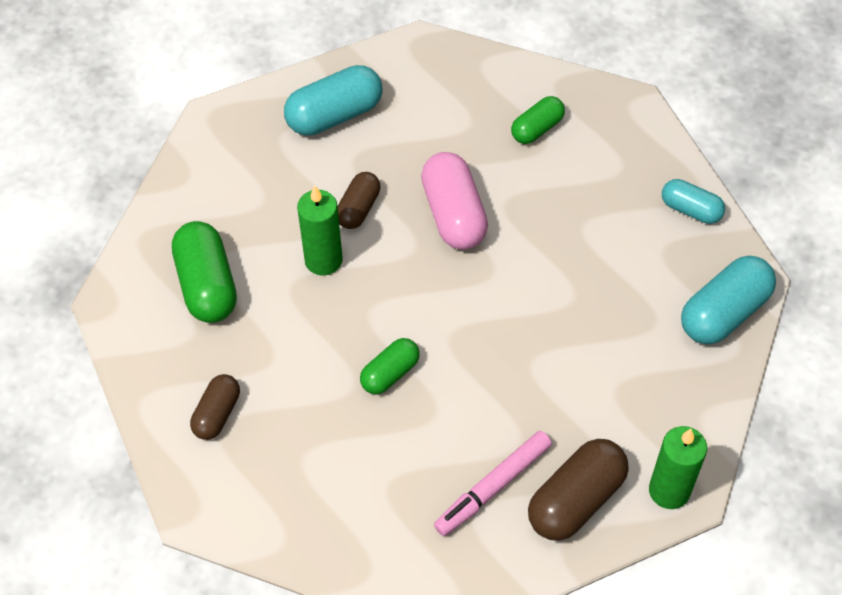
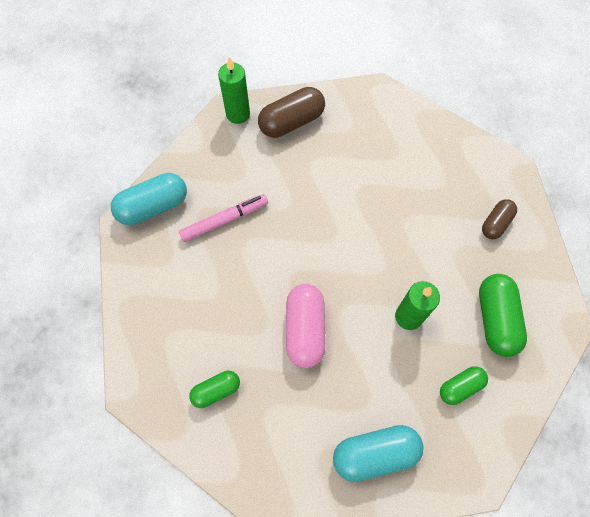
camera: 165 degrees left, 10 degrees up
brown capsule [338,172,380,229] -> none
green capsule [360,338,420,394] -> green capsule moved to [440,366,488,405]
pink marker [434,431,552,536] -> pink marker moved to [179,194,268,242]
turquoise capsule [662,179,725,224] -> none

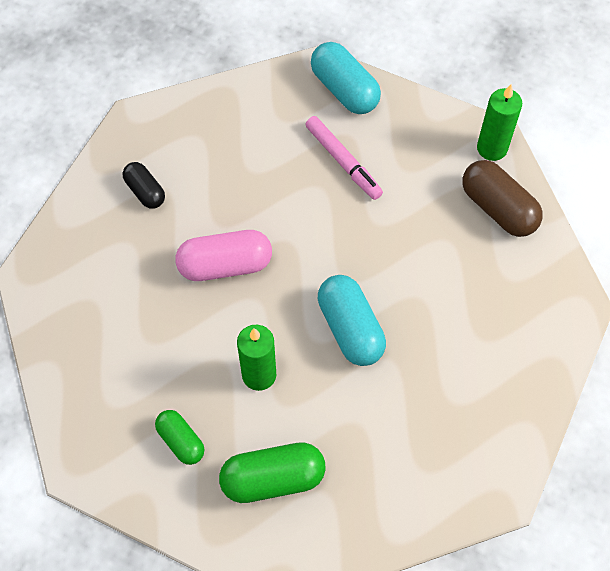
camera: 80 degrees right, 5 degrees down
green capsule [189,371,240,408] -> black capsule [123,162,165,209]
turquoise capsule [333,425,424,482] -> turquoise capsule moved to [318,275,386,366]
brown capsule [482,199,517,239] -> none

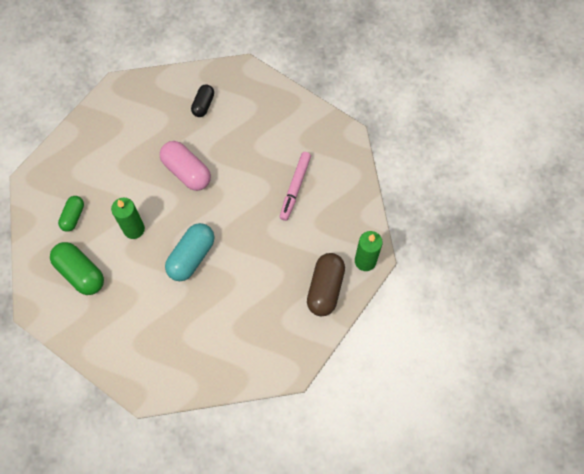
camera: 55 degrees right, 5 degrees up
turquoise capsule [311,42,381,114] -> none

